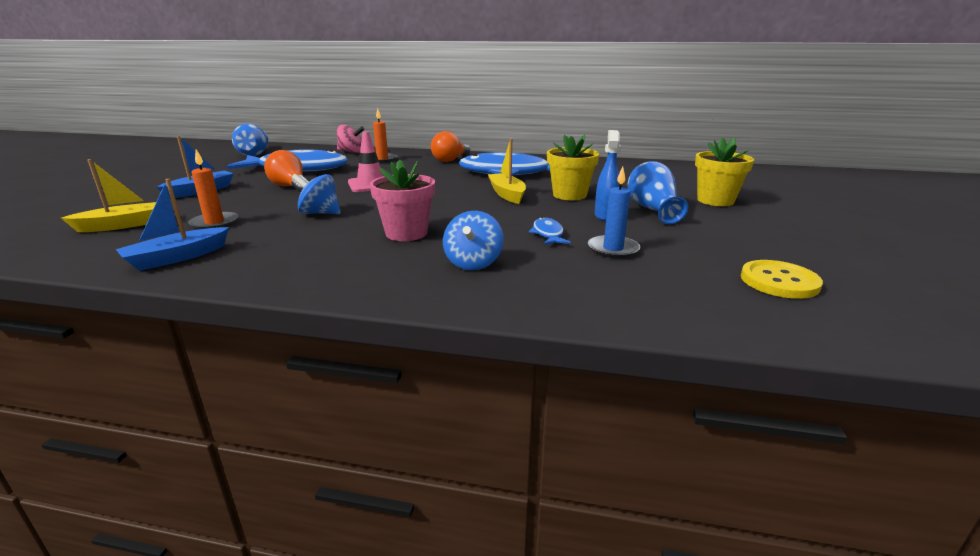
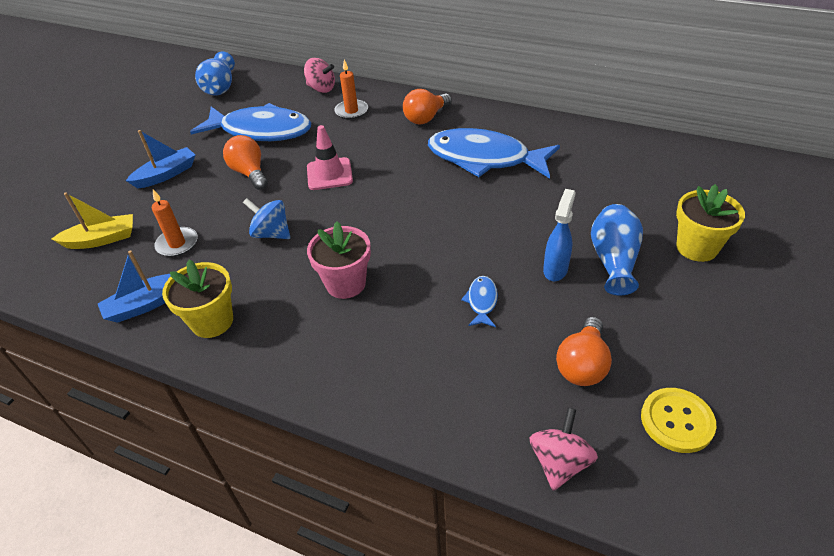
camera: 15 degrees right, 20 degrees up
blue spinning top [443,211,504,270] -> none
yellow boat [488,138,526,204] -> none
yellow flower pot [547,135,600,200] -> yellow flower pot moved to [162,260,233,338]
blue candle [588,166,640,258] -> none
none -> pink spinning top [529,408,598,491]
none -> orange light bulb [556,317,612,386]

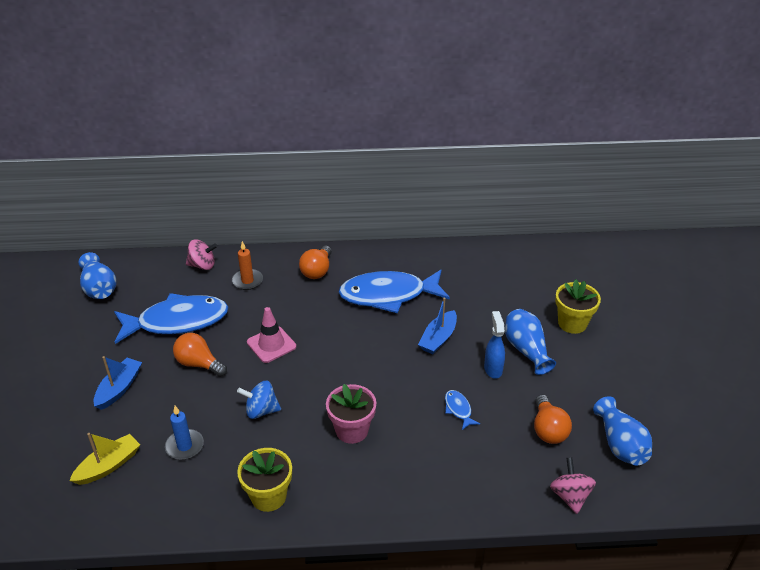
camera: 30 degrees left, 5 degrees down
blue boat [98,250,171,323] -> blue boat moved to [418,297,457,354]
orange candle [152,190,198,257] -> blue candle [165,406,204,460]
yellow button [641,388,716,453] -> blue vase [593,396,652,466]

